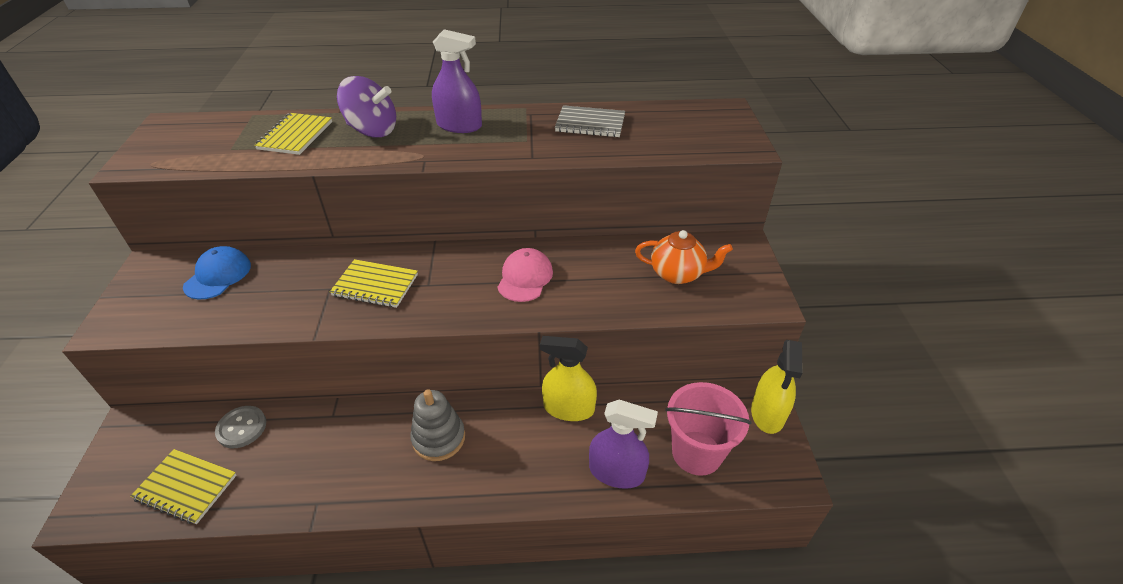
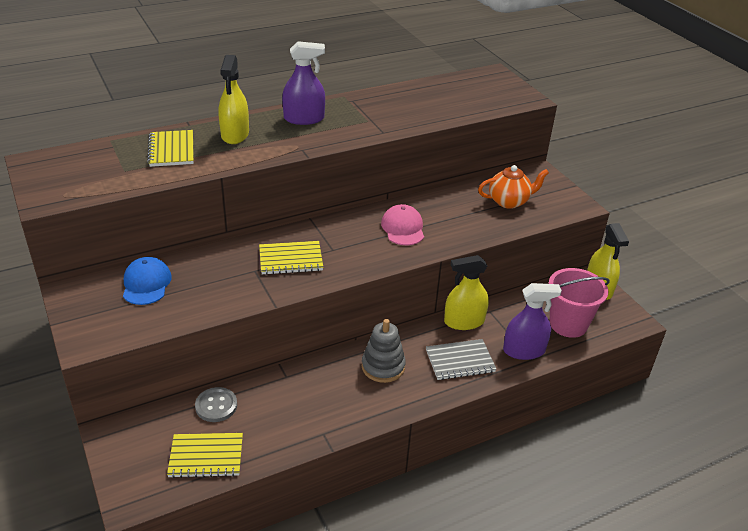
camera: 25 degrees left, 5 degrees down
purple spinning top [337,76,396,138] -> yellow spray bottle [218,55,249,144]
grey notebook [555,105,625,137] -> grey notebook moved to [426,339,496,380]

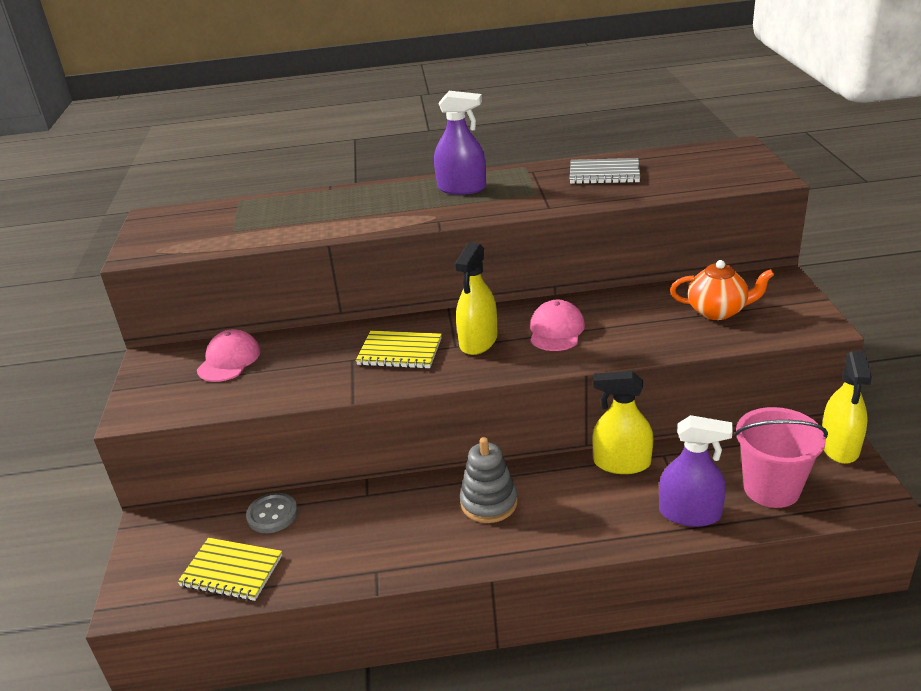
camera: 25 degrees right, 5 degrees down
blue cap [123,257,172,305] -> pink cap [197,329,261,382]
yellow notebook [147,130,194,167] -> none
yellow spray bottle [218,55,249,144] -> yellow spray bottle moved to [455,243,498,355]
grey notebook [426,339,496,380] -> grey notebook moved to [570,158,640,184]

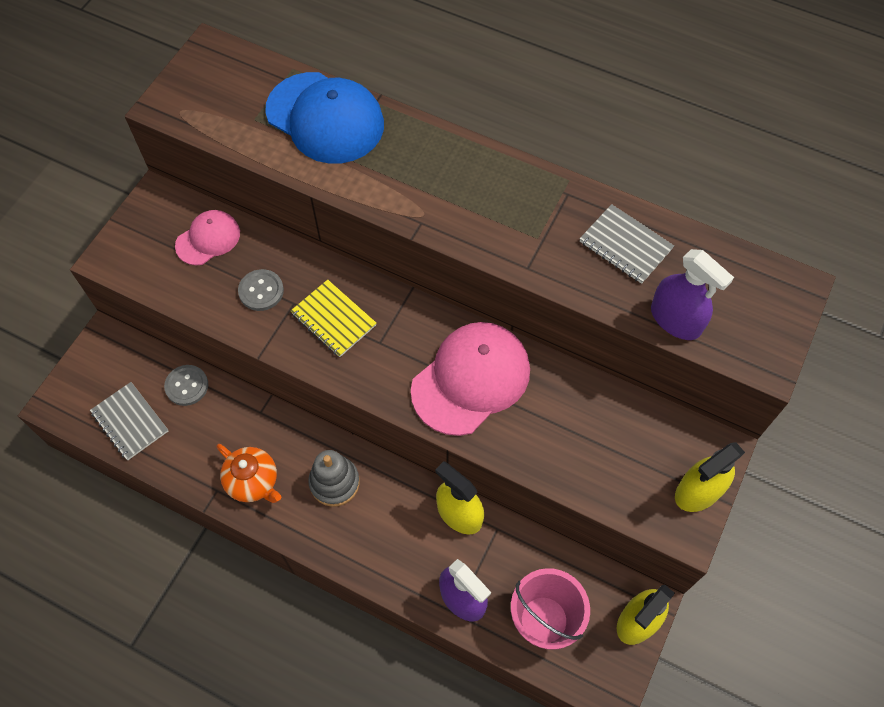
camera: 30 degrees right, 30 degrees up
yellow notebook [178,538,282,601] -> grey notebook [90,382,168,460]
purple spray bottle [434,91,486,195] -> purple spray bottle moved to [651,249,734,340]
yellow spray bottle [455,243,498,355] -> yellow spray bottle moved to [675,442,745,512]
pink cap [530,300,585,351] -> pink cap [411,322,530,436], size x1.78
orange teapot [670,260,774,320] -> orange teapot moved to [217,444,281,503]
none -> grey button [238,269,284,311]
none -> blue cap [265,72,384,164]

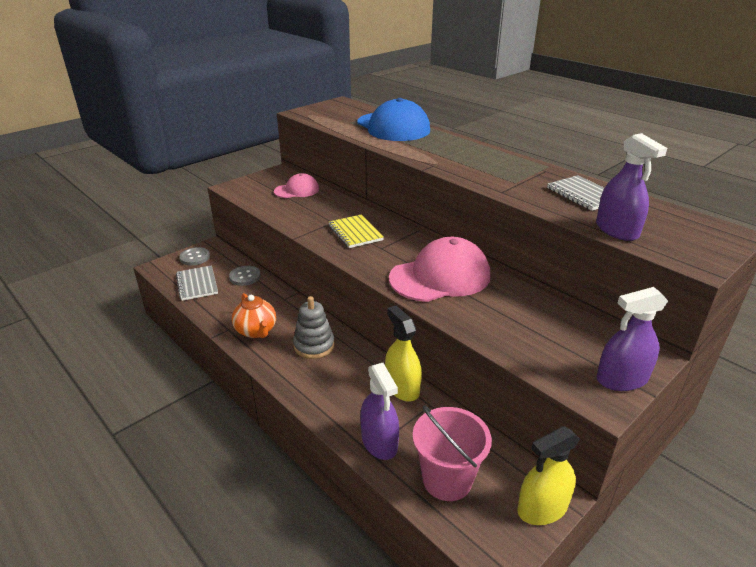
camera: 20 degrees right, 30 degrees down
grey button [238,269,284,311] -> grey button moved to [179,247,210,265]
yellow spray bottle [675,442,745,512] -> purple spray bottle [596,287,668,391]

